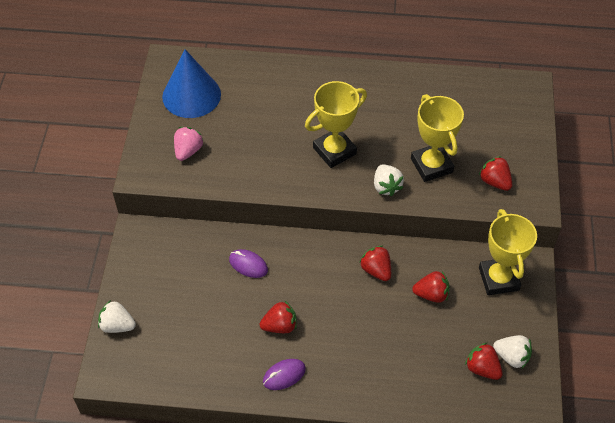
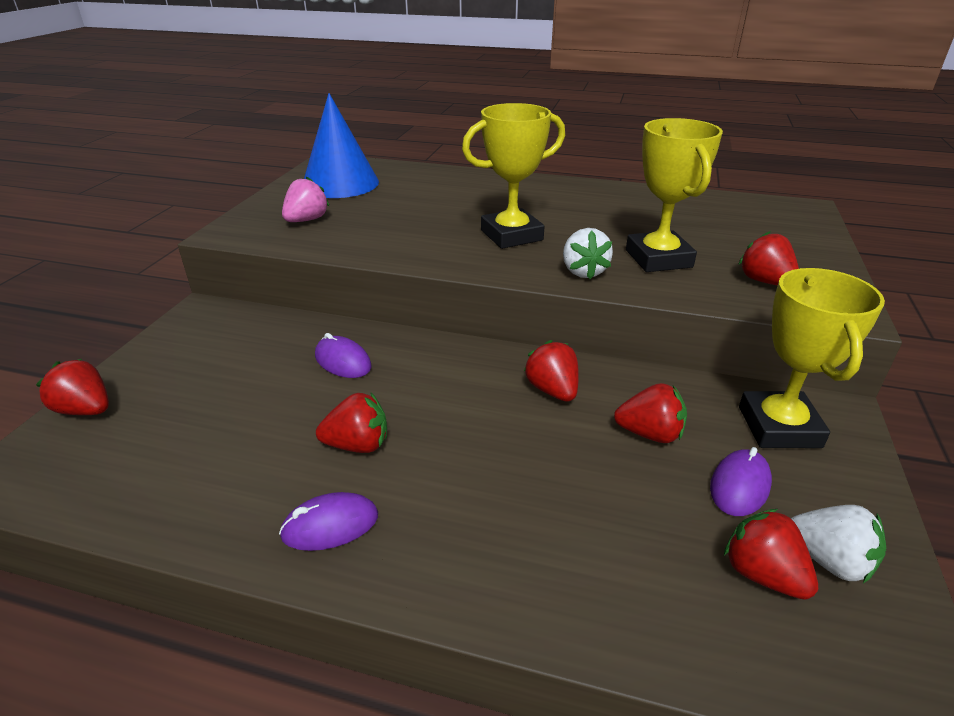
camera: 10 degrees right, 20 degrees down
white strawberry [98,300,136,333] -> red strawberry [36,359,109,415]
none -> purple mouse [710,447,772,516]

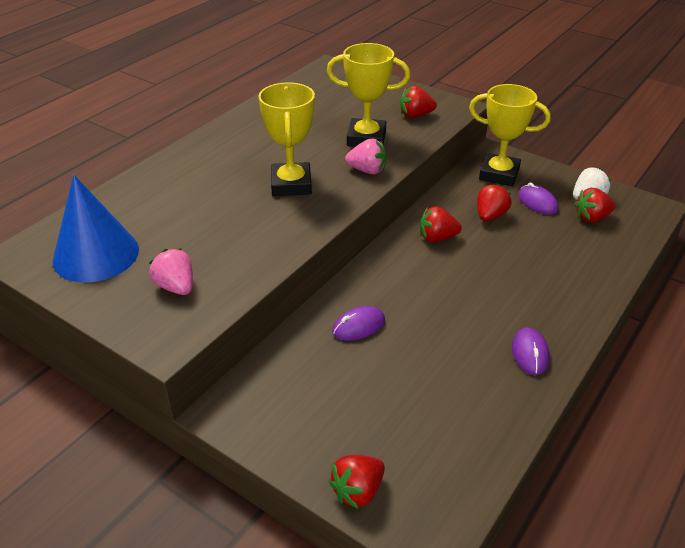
camera: 70 degrees left, 5 degrees up
red strawberry [316,393,387,453] -> none
white strawberry [563,228,613,279] -> pink strawberry [345,138,386,174]

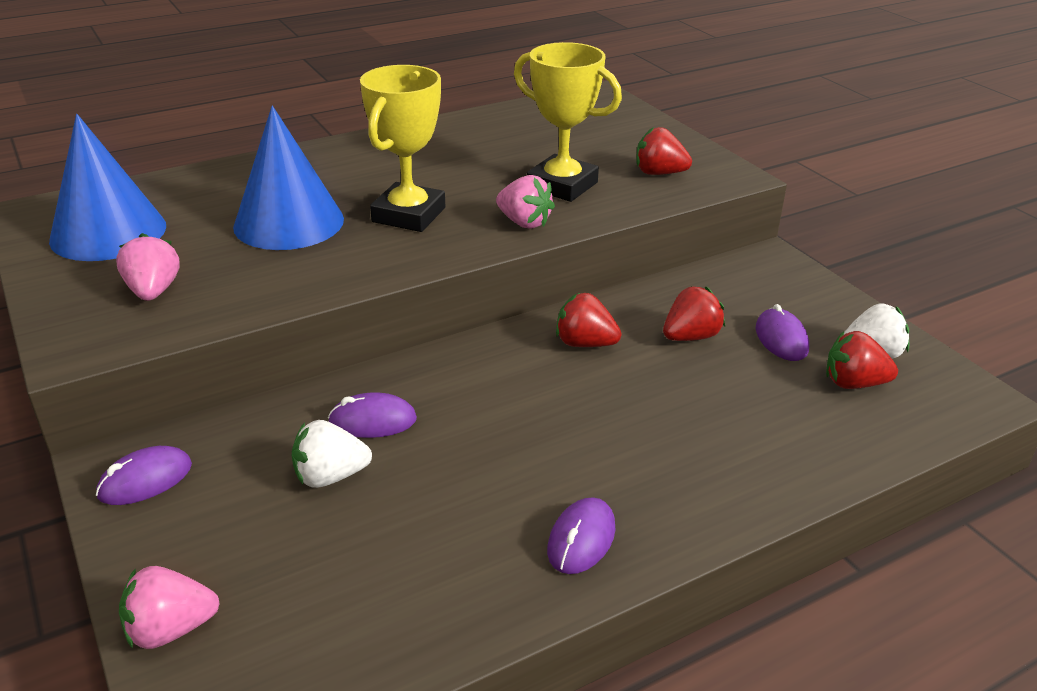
camera: 25 degrees right, 5 degrees down
red strawberry [328,455,385,509] -> pink strawberry [119,566,220,649]
yellow trophy [469,84,551,186] -> none
none -> purple mouse [96,446,192,505]
none -> blue cone [233,106,344,250]
none -> white strawberry [292,420,372,488]

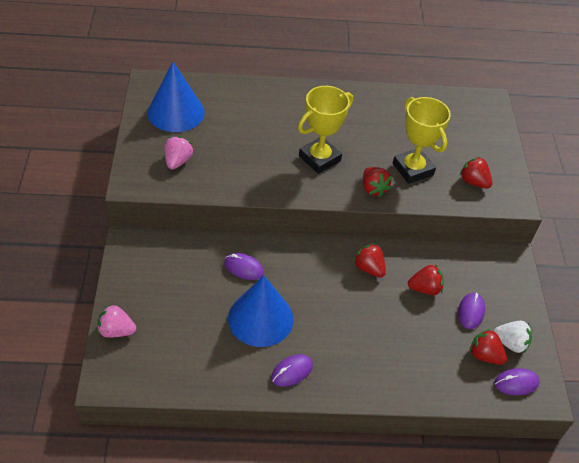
camera: 25 degrees right, 15 degrees up
purple mouse [96,446,192,505] -> purple mouse moved to [494,368,540,395]
blue cone [233,106,344,250] -> blue cone moved to [228,275,293,347]
white strawberry [292,420,372,488] -> none
pink strawberry [496,175,555,229] -> red strawberry [363,167,392,197]

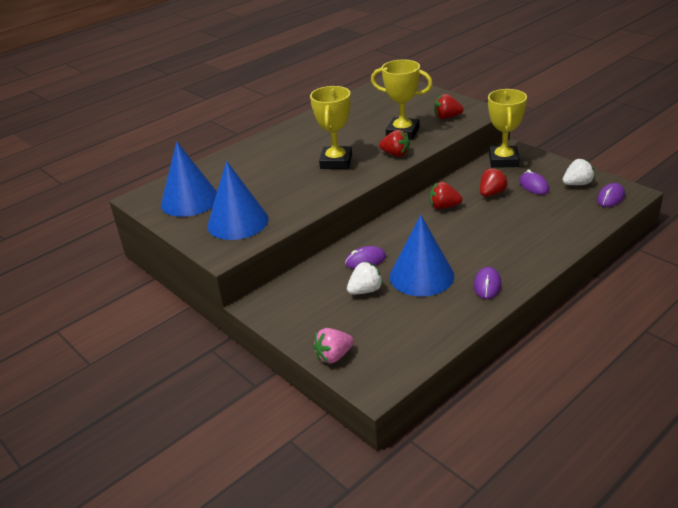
camera: 35 degrees left, 15 degrees down
pink strawberry [164,136,193,170] -> blue cone [207,161,269,240]
red strawberry [469,329,507,365] -> none
none -> white strawberry [347,261,383,294]
none -> yellow trophy [488,89,527,168]

